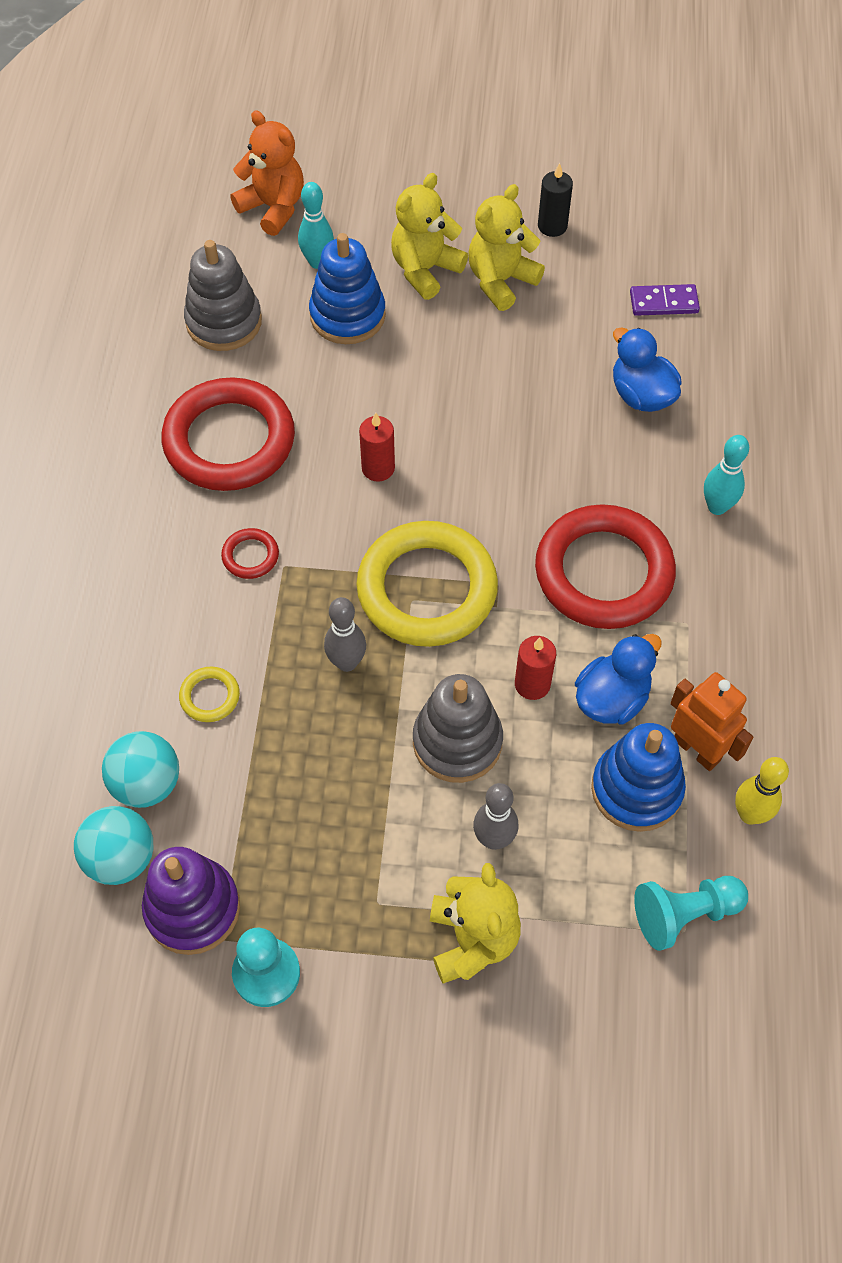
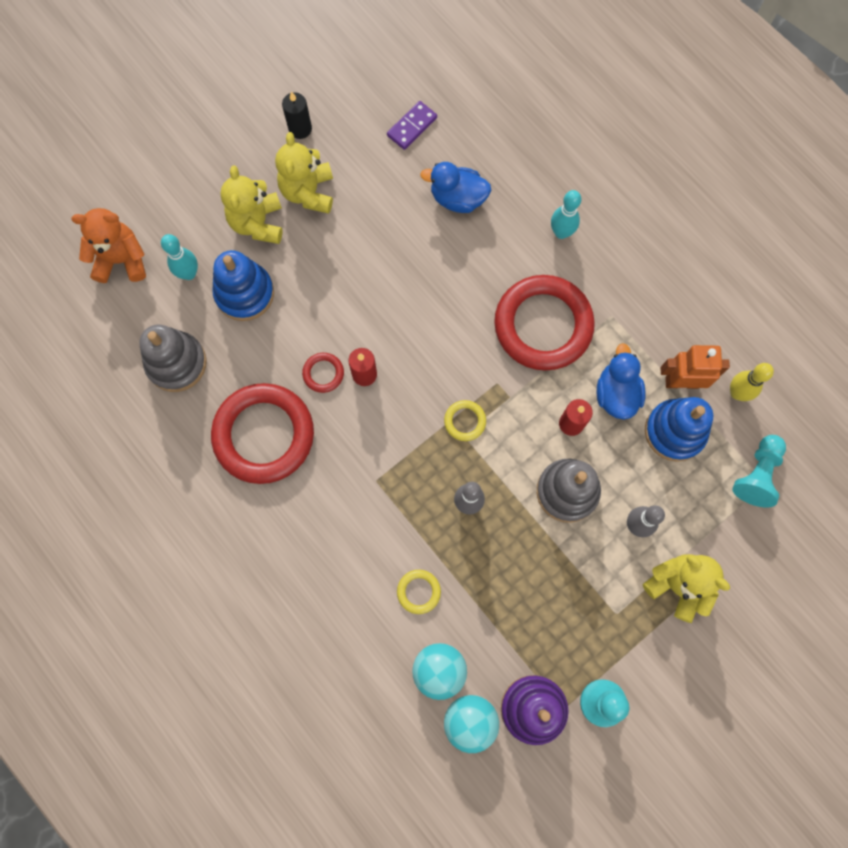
camera: 45 degrees left, 15 degrees up
red ring [221,528,279,579] -> red ring moved to [302,353,344,393]
yellow ring [356,521,498,647] -> yellow ring [444,400,486,441], size x0.41

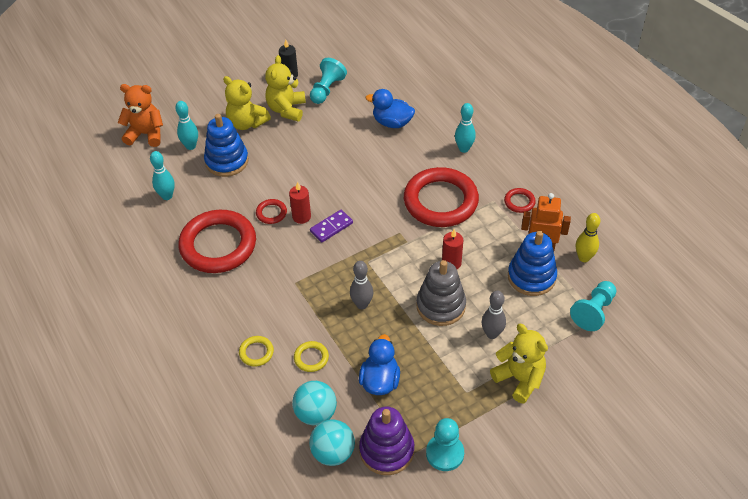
camera: 10 degrees right, 25 degrees down
grey stacking toy [139,324,207,392] -> turquoise bowling pin [150,151,175,200]
yellow teddy bear [220,165,283,244] -> yellow teddy bear turned 60 degrees counterclockwise [223,76,271,130]
purple domino [387,101,437,150] -> purple domino moved to [310,210,353,243]
yellow ring [444,400,486,441] -> yellow ring moved to [239,336,274,366]
blue duck [597,343,646,419] -> blue duck moved to [359,334,400,395]
none -> turquoise pawn [310,58,347,104]
none -> red ring [504,188,536,213]

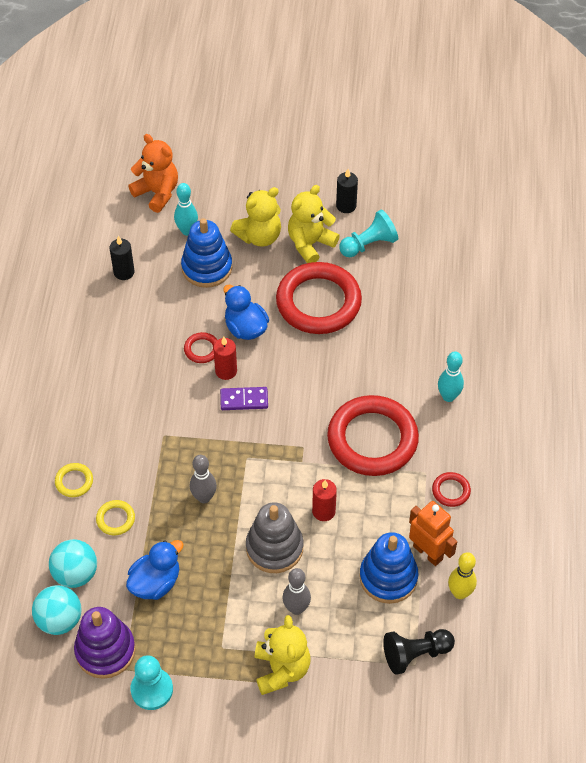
camera: 35 degrees right, 5 degrees up
turquoise bowling pin [150,151,175,200] -> black candle [110,236,135,280]
red ring [178,210,256,273] -> red ring moved to [276,262,362,334]
yellow teddy bear [223,76,271,130] -> yellow teddy bear turned 105 degrees counterclockwise [230,187,281,247]
blue duck [365,89,415,128] -> blue duck moved to [223,285,269,340]
turquoise pawn [570,281,616,331] -> black pawn [383,629,455,675]

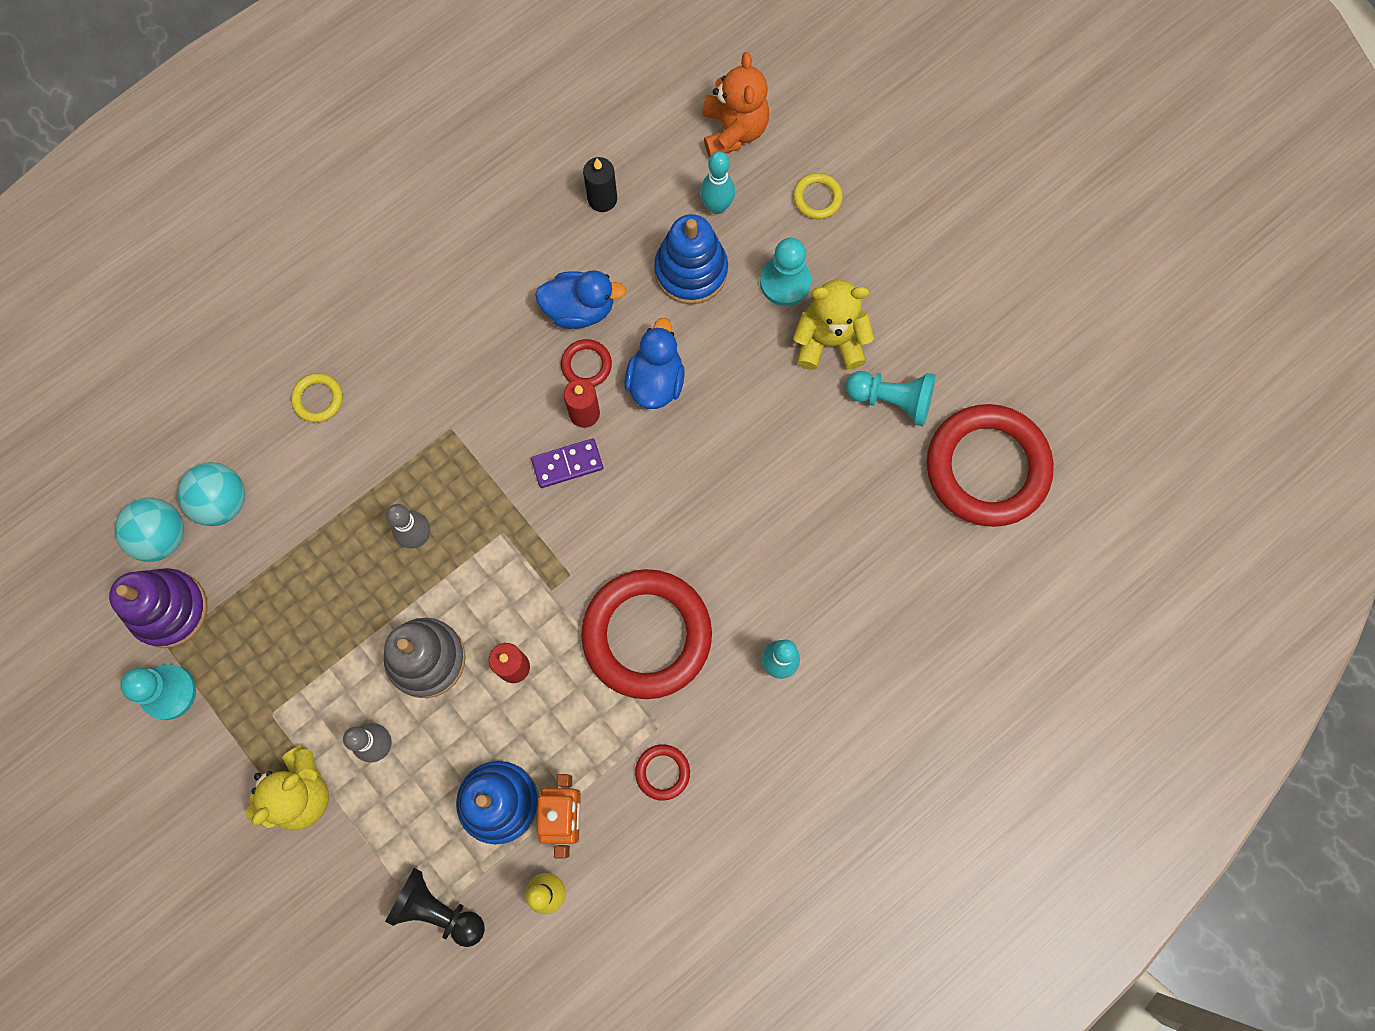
camera: 45 degrees right, 20 degrees up
yellow ring [96,500,135,535] -> yellow ring moved to [793,173,843,219]
blue duck [126,540,184,600] -> blue duck moved to [535,270,626,329]
purple domino [220,387,268,410] -> purple domino turned 60 degrees counterclockwise [531,438,603,488]
yellow teddy bear [230,187,281,247] -> turquoise pawn [760,238,811,306]
red ring [276,262,362,334] -> red ring moved to [927,404,1054,527]
black candle [336,169,358,213] -> none

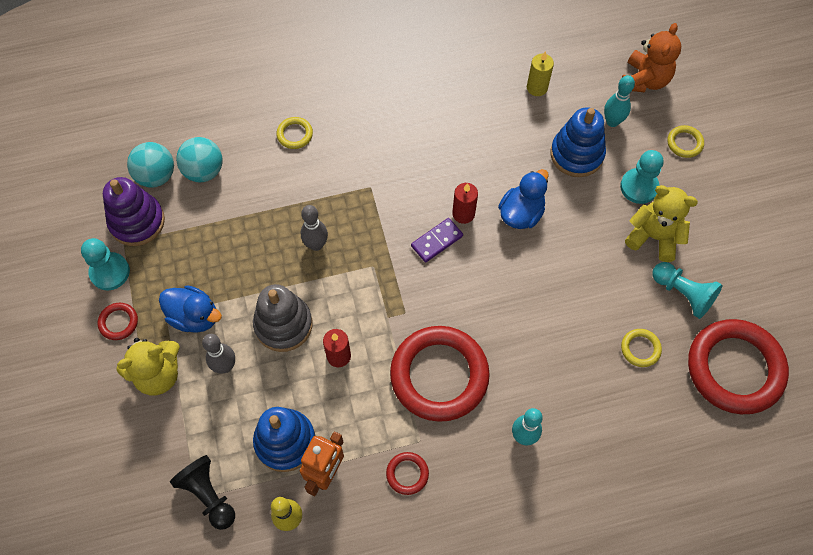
camera: 25 degrees right, 10 degrees down
purple domino [531,438,603,488] -> purple domino turned 45 degrees counterclockwise [411,218,463,263]
blue duck [535,270,626,329] -> blue duck moved to [159,285,222,333]
red ring [561,339,612,387] -> red ring moved to [98,303,138,340]
black candle [583,157,617,212] -> yellow candle [527,51,554,96]
none -> yellow ring [621,329,662,367]

